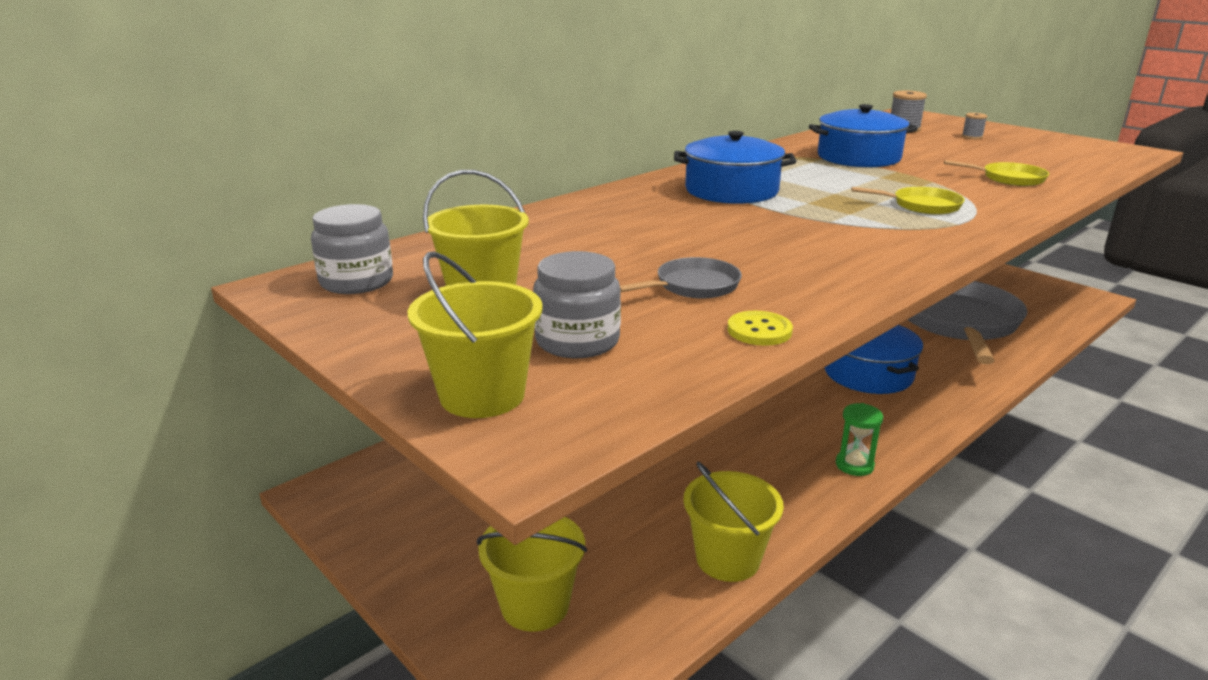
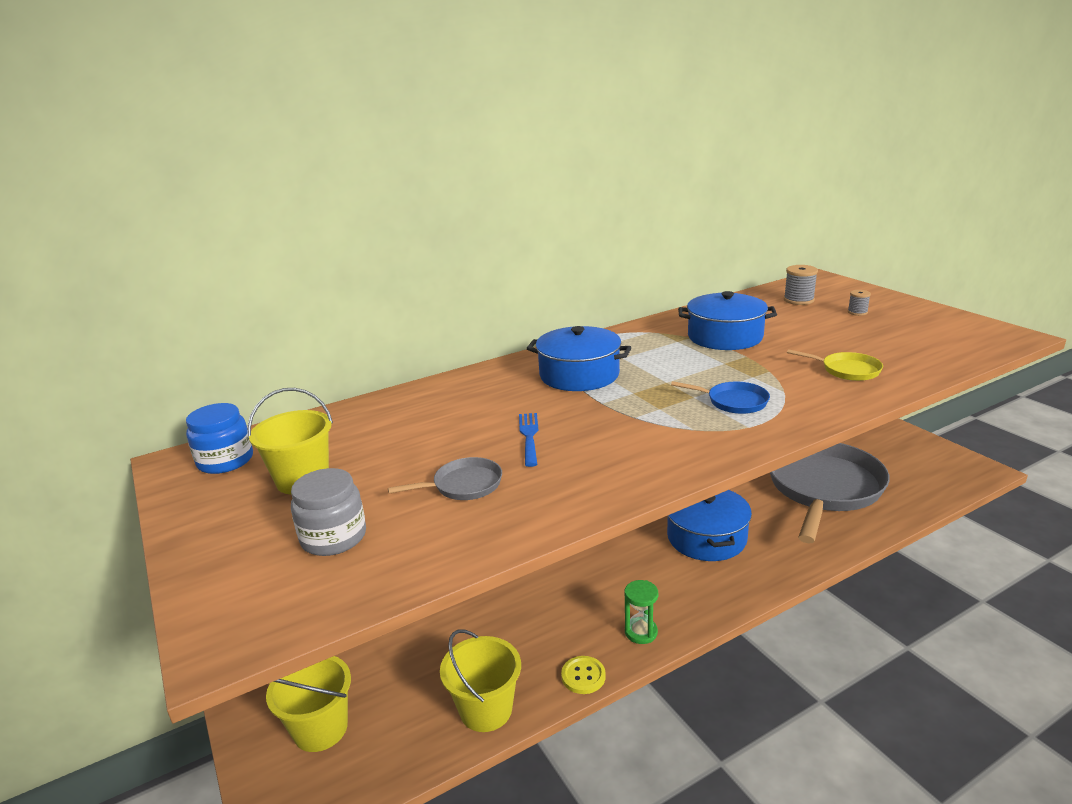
camera: 15 degrees right, 0 degrees up
grey jar [311,204,393,294] -> blue jar [186,403,253,474]
yellow bucket [408,252,543,418] -> none
yellow button [728,311,793,346] -> yellow button moved to [561,656,606,694]
yellow pan [851,187,965,215] -> blue pan [671,381,770,414]
none -> blue fork [519,413,538,467]

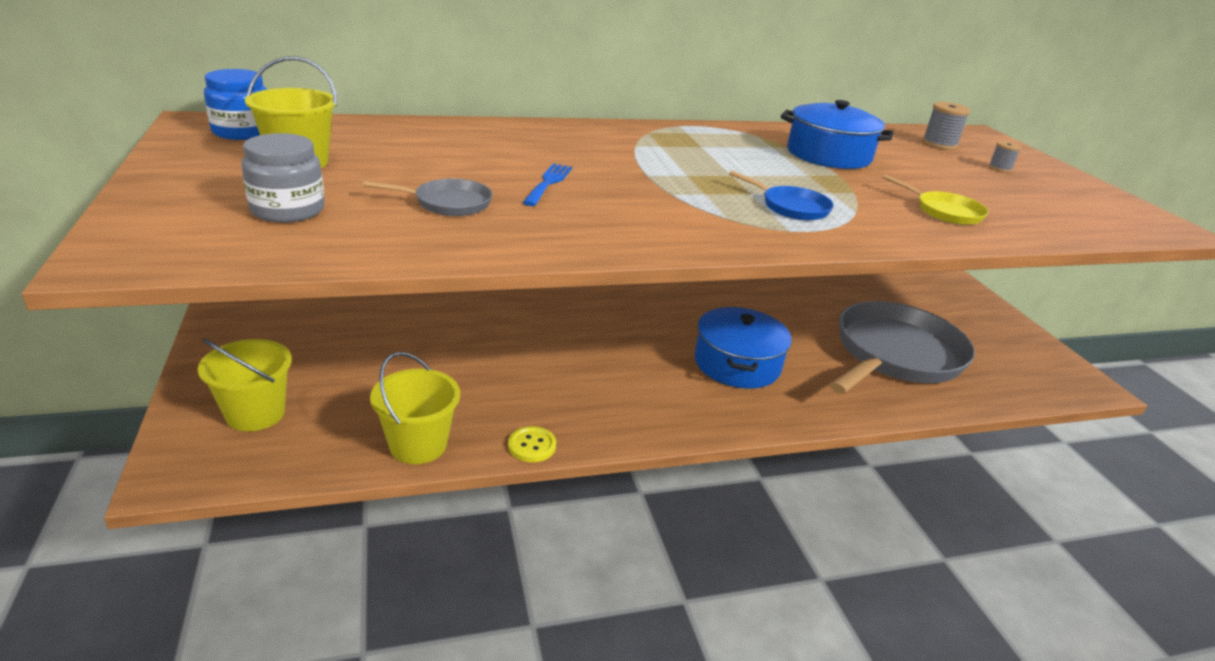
camera: 10 degrees right, 5 degrees up
blue pot [527,326,631,391] -> none
green hourglass [624,580,658,644] -> none

